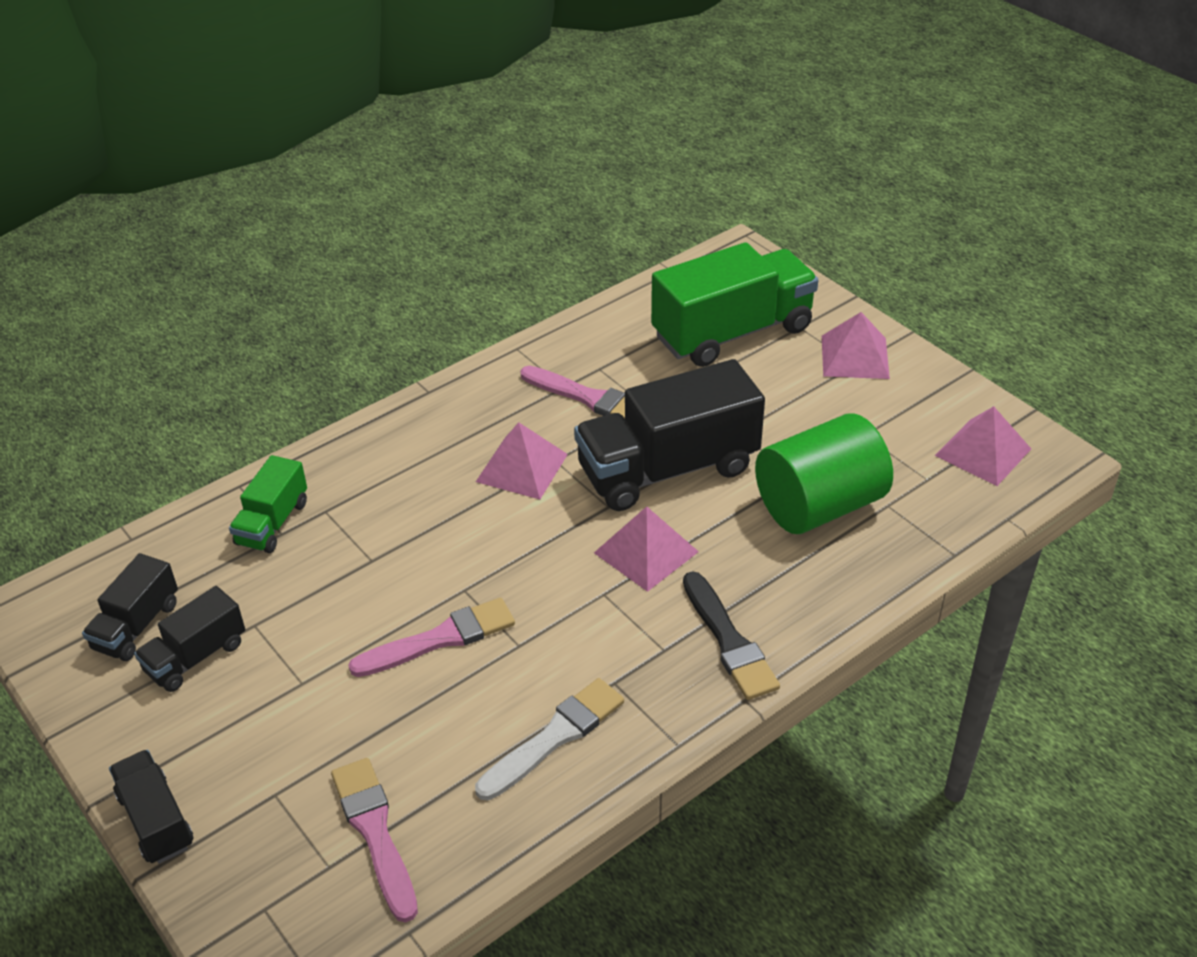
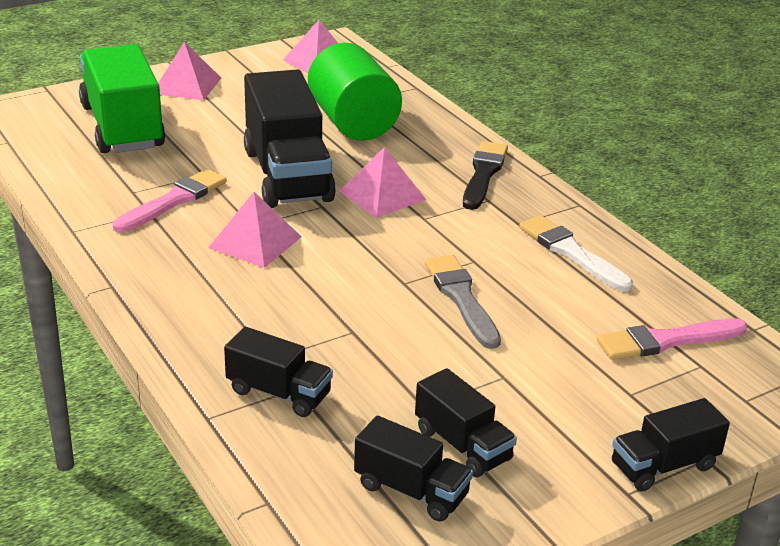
camera: 85 degrees left, 10 degrees down
green truck [229,455,307,553] -> black truck [224,327,333,417]
pink brush [348,598,515,677] -> grey brush [425,255,501,349]
black brush [683,571,780,700] -> black brush turned 60 degrees counterclockwise [463,141,508,210]

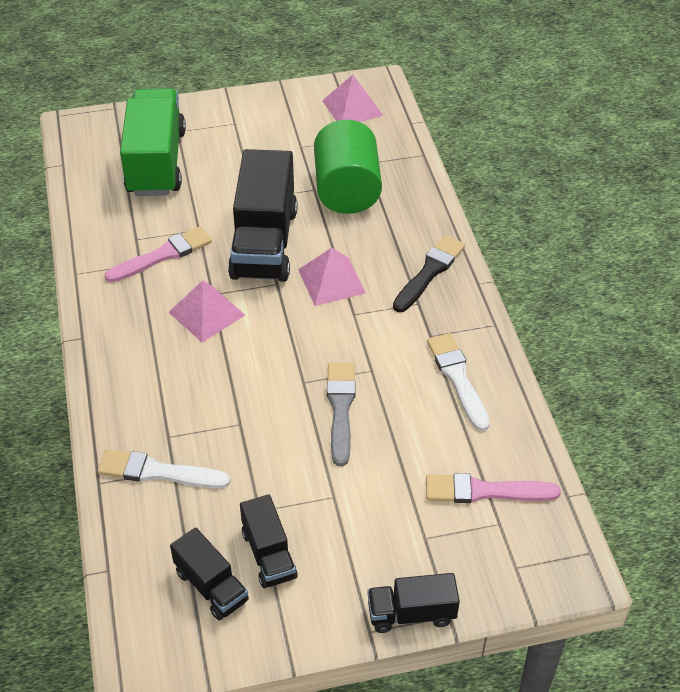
camera: 20 degrees right, 15 degrees up
pink pyramid [158,42,221,100] -> none
black truck [224,327,333,417] -> white brush [98,449,230,489]

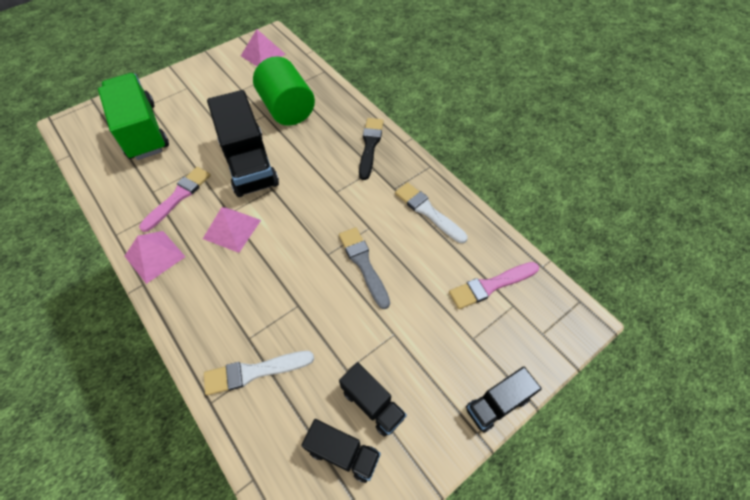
camera: 25 degrees left, 10 degrees up
pink pyramid [298,248,366,306] -> pink pyramid moved to [125,231,185,284]

